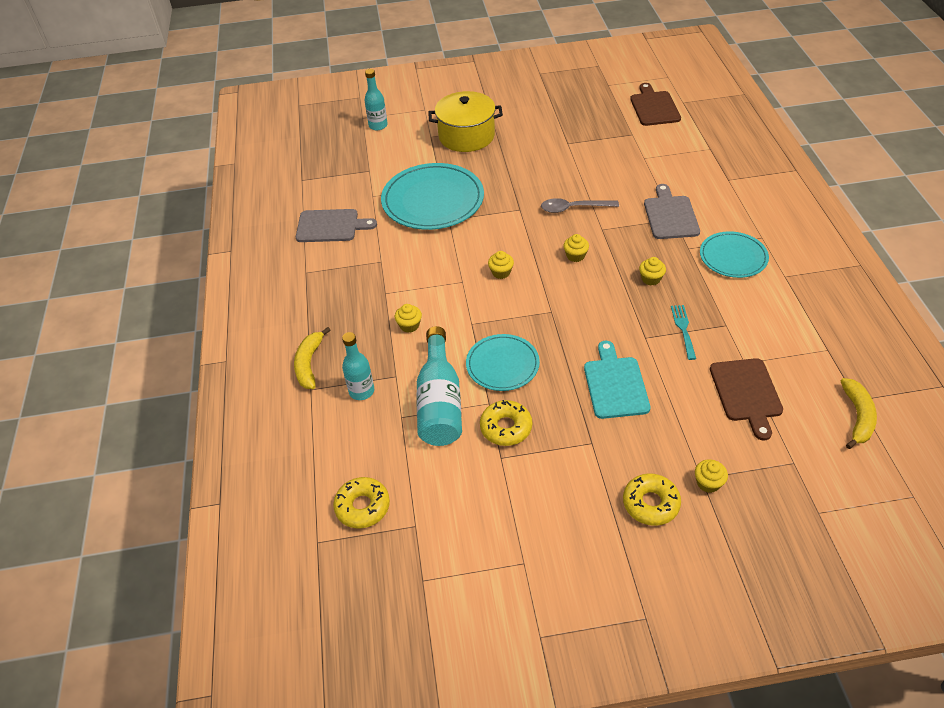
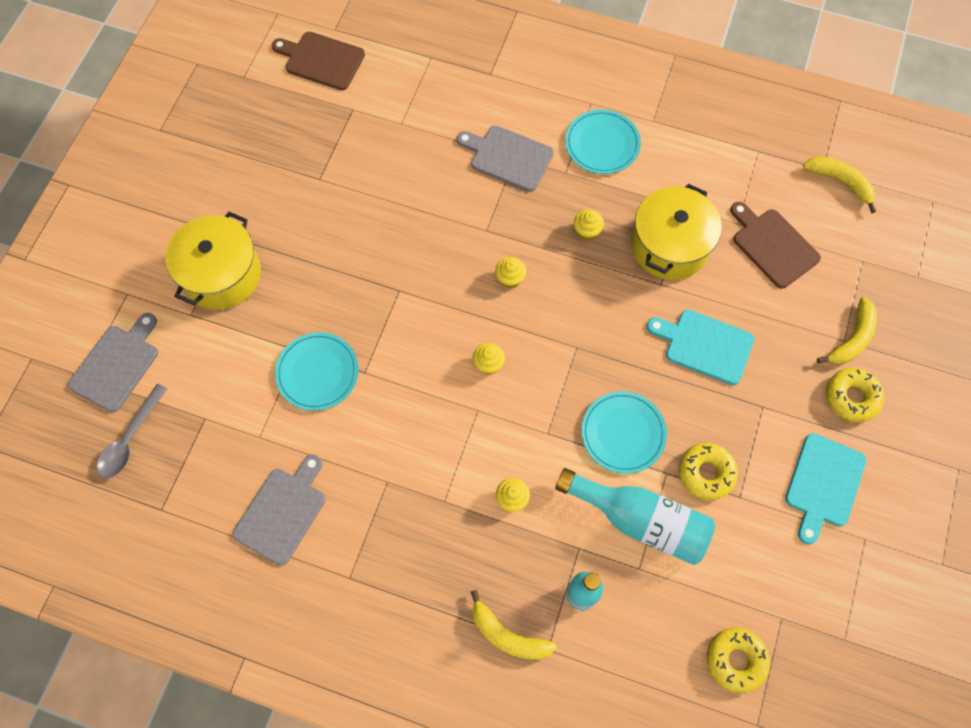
camera: 65 degrees left, 20 degrees up
turquoise bottle [365,69,388,130] -> grey cutting board [68,313,158,412]
turquoise plate [381,163,484,230] -> turquoise plate [275,332,359,411], size x0.59
grey spoon [541,198,619,213] -> grey spoon moved to [97,384,167,478]
turquoise fork [671,305,696,360] -> yellow pot [631,184,722,280]
yellow cupcake [695,459,728,493] -> yellow banana [817,297,877,364]
brown cutting board [710,358,783,440] -> brown cutting board turned 150 degrees counterclockwise [730,202,821,289]
none -> turquoise cutting board [785,433,866,544]

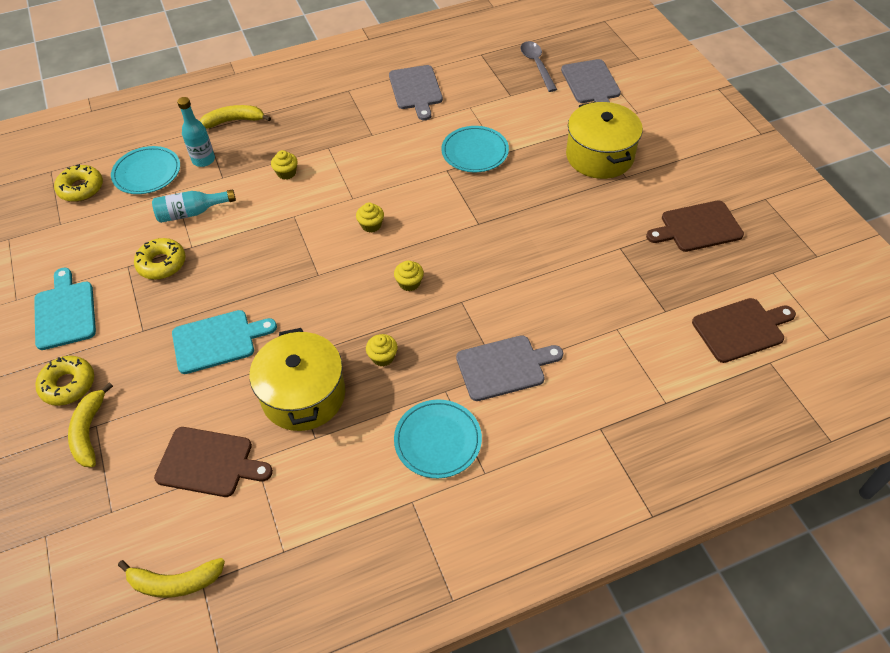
camera: 140 degrees right, 15 degrees down
turquoise bottle [555,468,715,565] -> turquoise bottle [152,189,236,223], size x0.63
turquoise plate [581,391,667,474] -> turquoise plate moved to [111,146,180,194]
none -> brown cutting board [646,201,744,252]

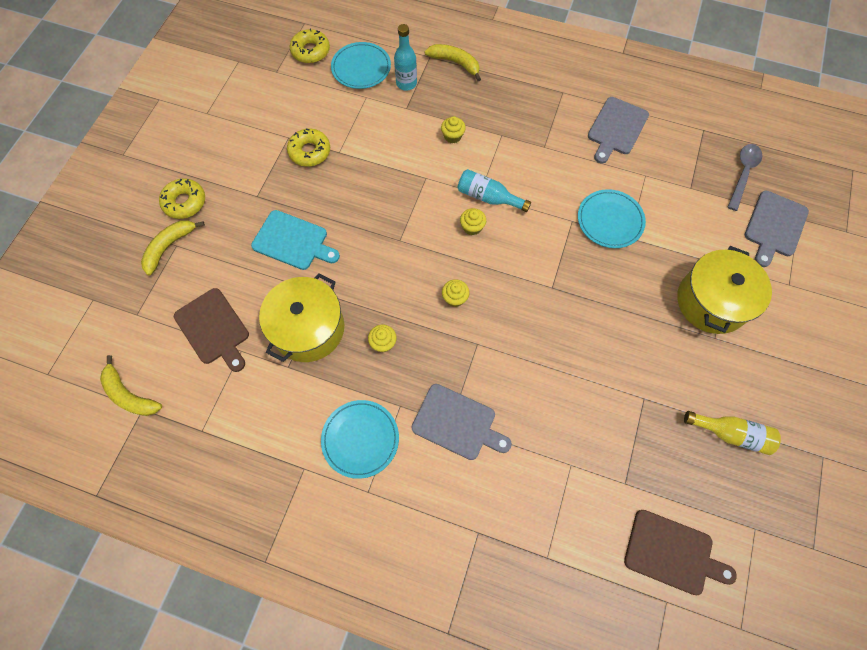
camera: 40 degrees right, 15 degrees up
turquoise cutting board [34,268,96,350] -> none
turquoise bottle [152,189,236,223] -> turquoise bottle moved to [458,169,531,212]
brown cutting board [646,201,744,252] -> yellow bottle [684,411,781,455]

